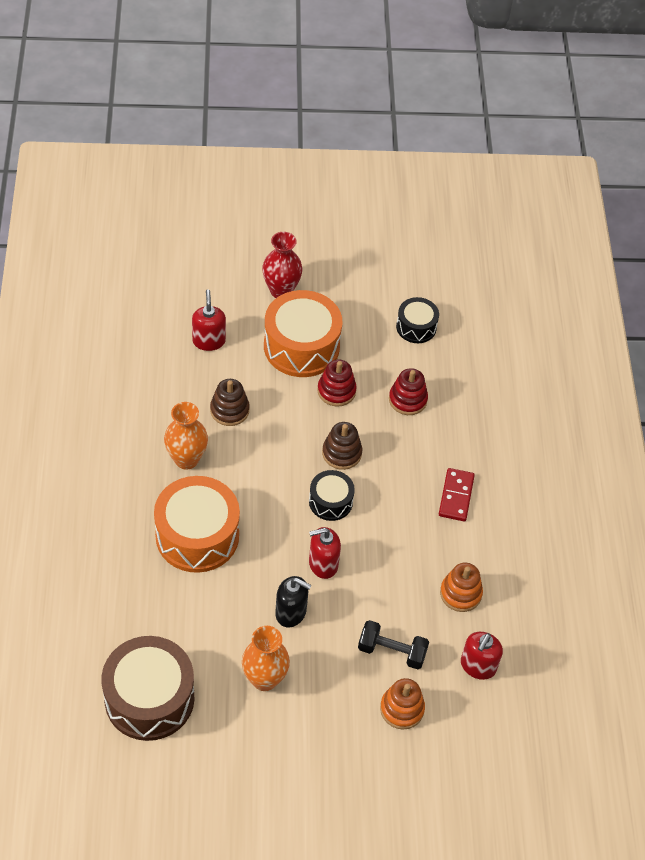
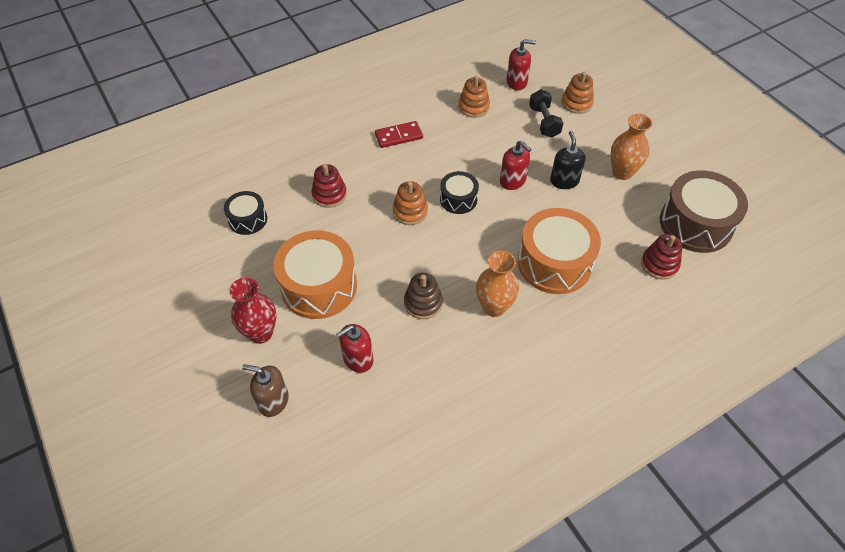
camera: 115 degrees left, 0 degrees up
red stacking toy [317,359,357,407] -> red stacking toy moved to [641,234,683,280]
brown stacking toy [322,422,362,470] -> orange stacking toy [393,181,428,225]
none -> brown soap dispenser [242,364,289,417]

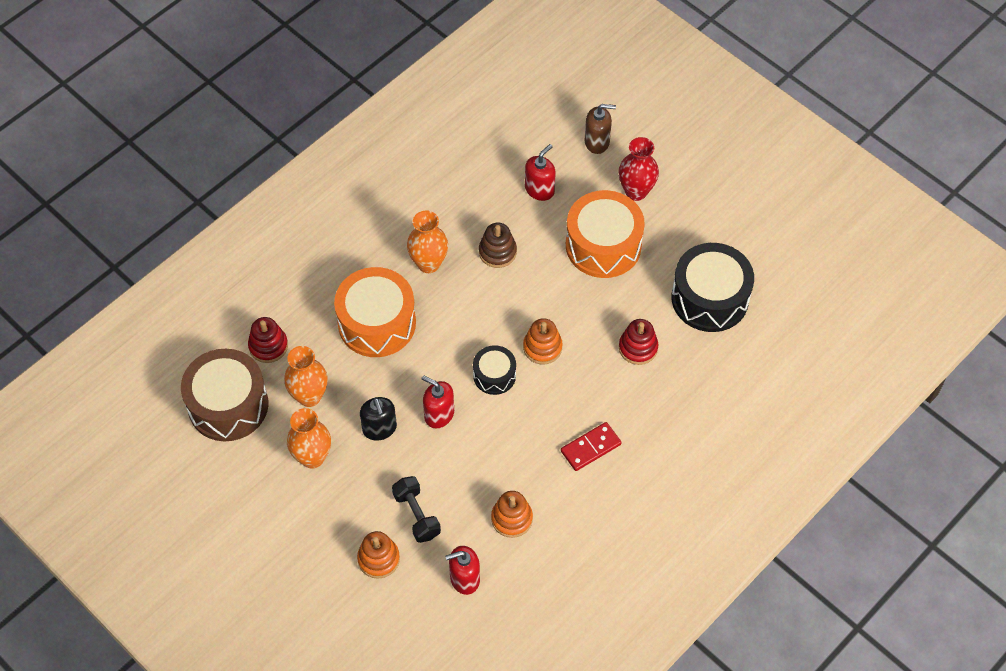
camera: 165 degrees right, 5 degrees up
black drum [224,191,267,235] -> black drum [671,243,754,332], size x1.85
none -> orange vase [284,346,327,407]

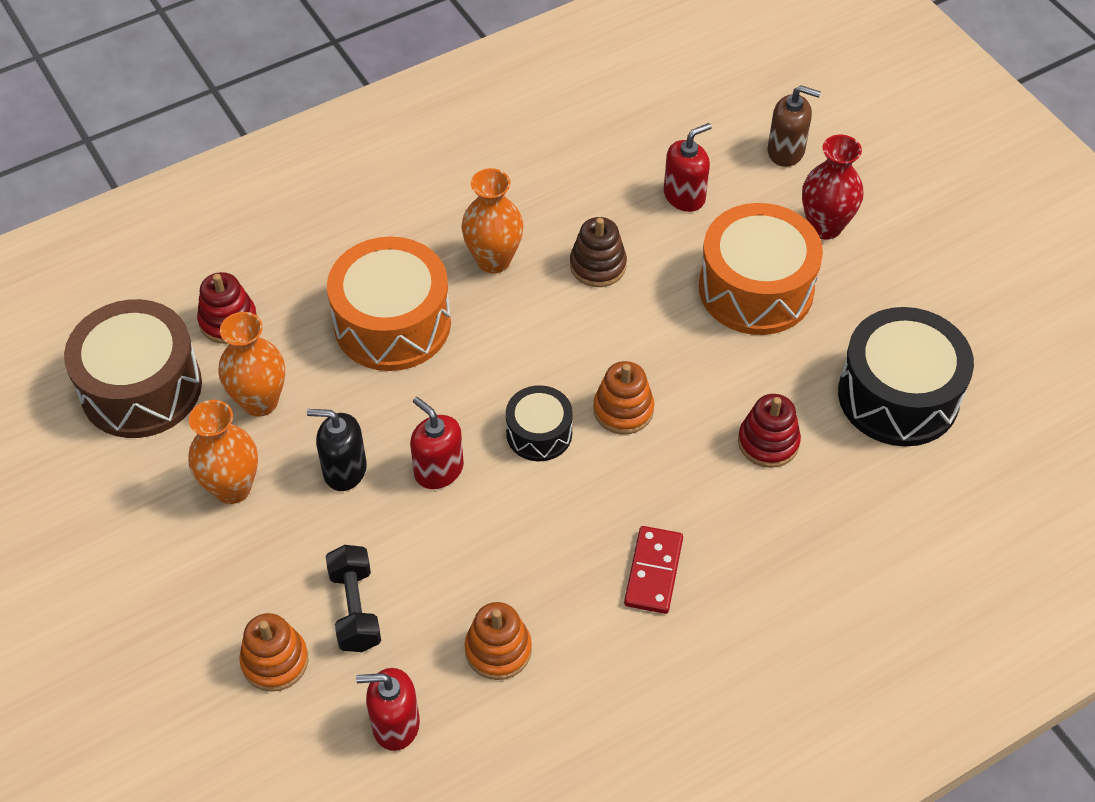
camera: 15 degrees right, 5 degrees down
black soap dispenser [360,397,397,441] -> black soap dispenser turned 105 degrees clockwise [307,409,367,491]
red domino [561,422,622,471] -> red domino turned 60 degrees counterclockwise [624,526,683,614]

